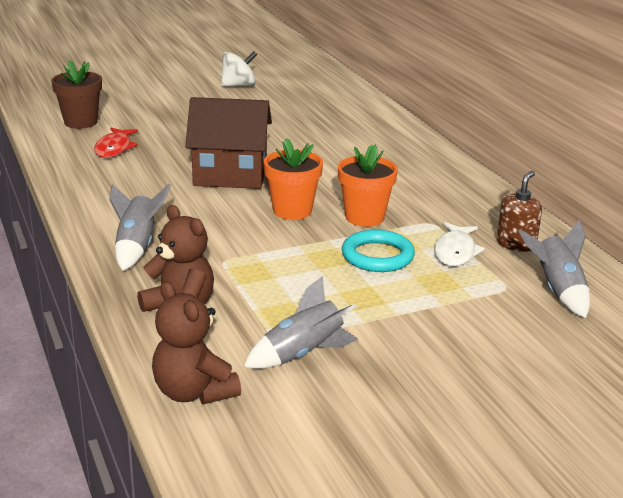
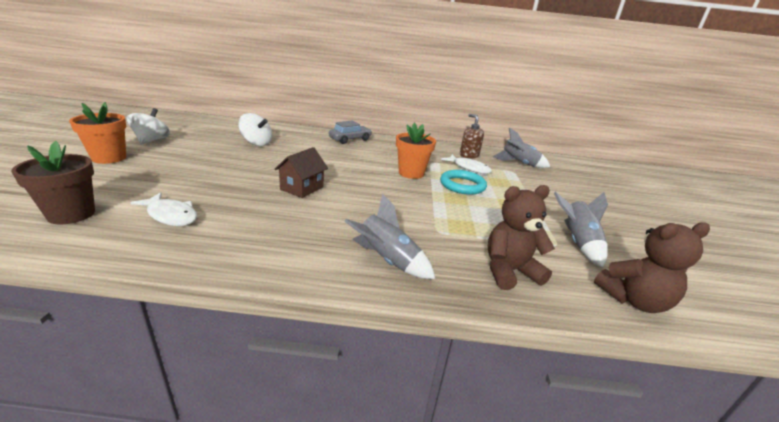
camera: 65 degrees left, 0 degrees up
red fish [94,127,138,158] -> white fish [130,192,197,226]
brown house [185,97,272,189] -> brown house [274,147,328,198], size x0.58
orange flower pot [264,138,323,220] -> orange flower pot moved to [69,102,127,164]
none -> white spinning top [238,113,272,146]
none -> grey car [329,121,372,144]

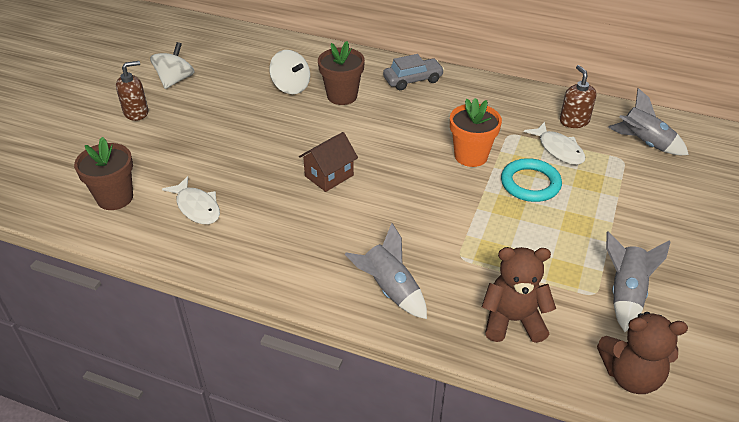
camera: 20 degrees right, 15 degrees up
orange flower pot [69,102,127,164] -> brown soap dispenser [116,61,149,121]
none -> brown flower pot [318,41,365,105]

